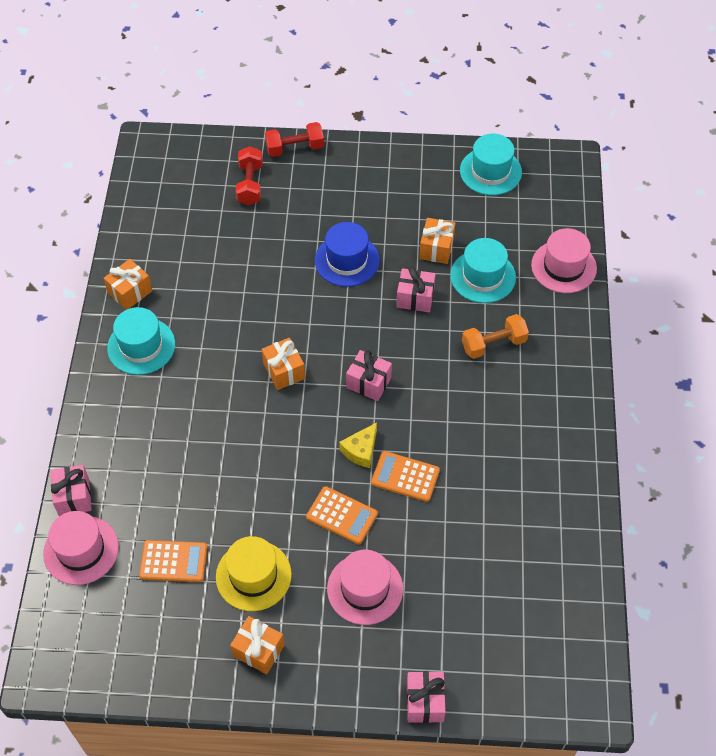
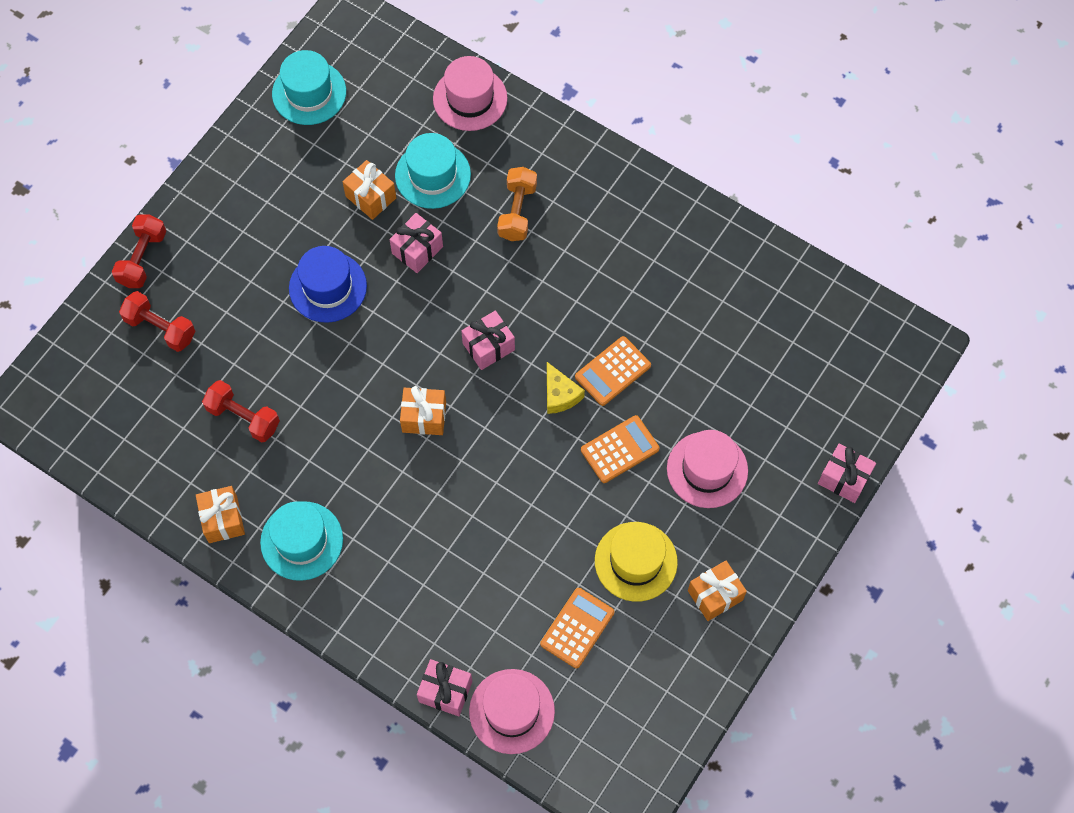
camera: 60 degrees left, 10 degrees up
none -> red dumbbell [202,380,280,442]

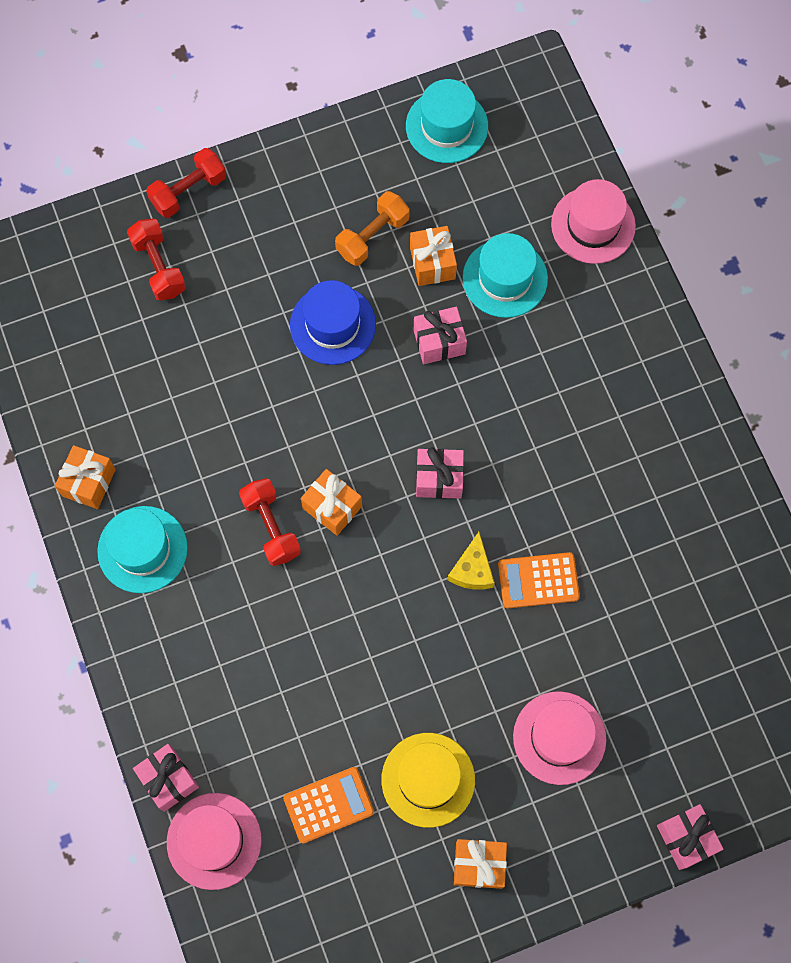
camera: 35 degrees right, 5 degrees up
red dumbbell [202,380,280,442] -> red dumbbell moved to [239,478,301,566]
orange dumbbell [497,167,537,241] -> orange dumbbell moved to [335,191,410,266]
orange calculator [581,415,660,483] -> none

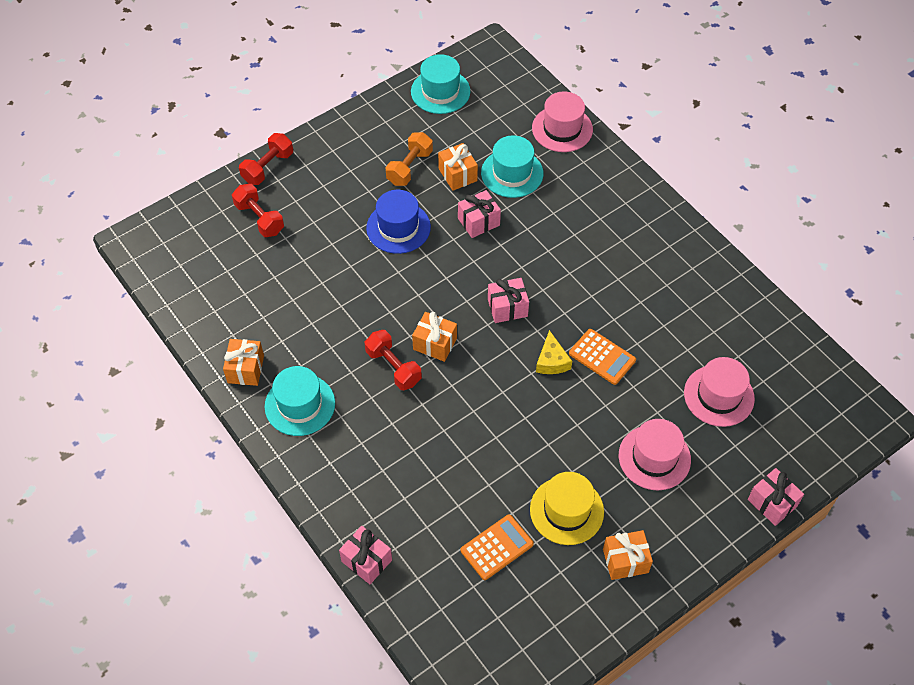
camera: 15 degrees left, 15 degrees down
pink hat [167,793,262,890] -> pink hat moved to [684,357,755,427]
orange calculator [498,552,580,608] -> orange calculator turned 120 degrees counterclockwise [569,329,636,385]

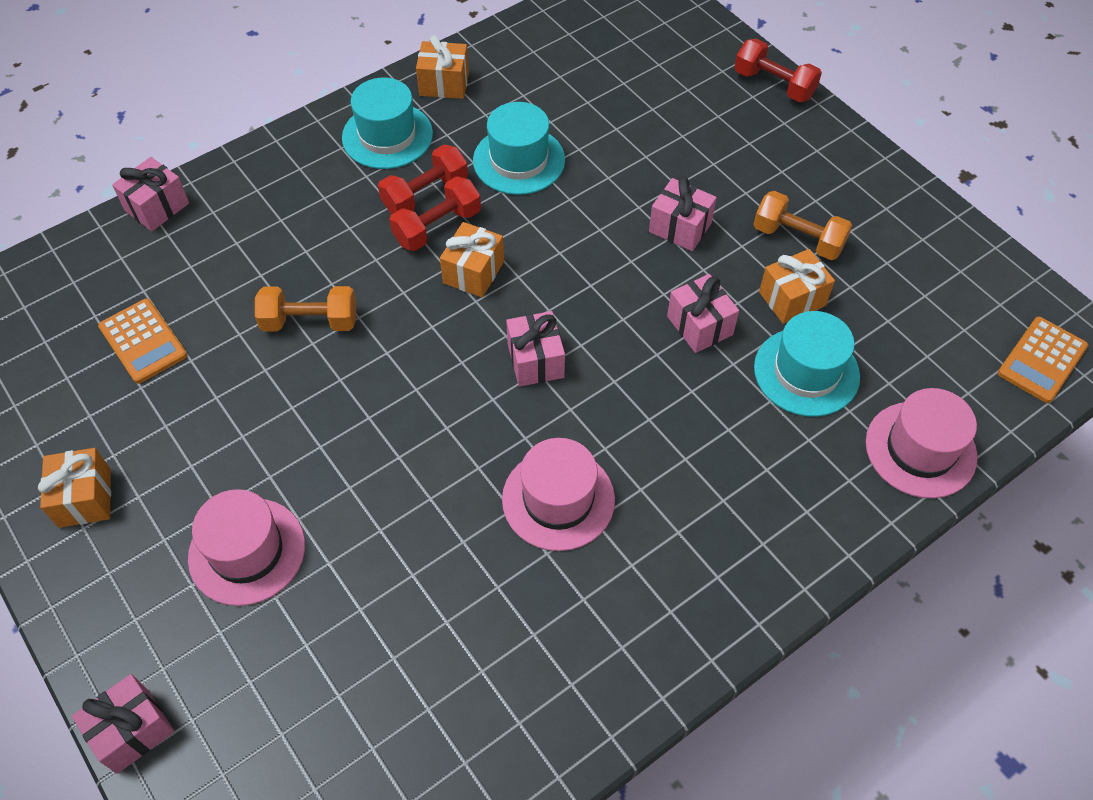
camera: 90 degrees right, 0 degrees up
red dumbbell [232,184,284,237] -> red dumbbell moved to [378,145,468,214]
blue hat [366,190,431,254] -> pink gift [649,177,717,251]
turquoise hat [411,54,471,114] -> turquoise hat moved to [473,102,565,195]
yellow hat [530,472,604,545] -> none
yellow cheese [536,330,572,374] -> none
orange calculator [569,329,636,385] -> orange calculator moved to [998,317,1088,403]
pink hat [684,357,755,427] -> pink hat moved to [502,438,615,551]
none -> orange dumbbell [255,286,356,331]

